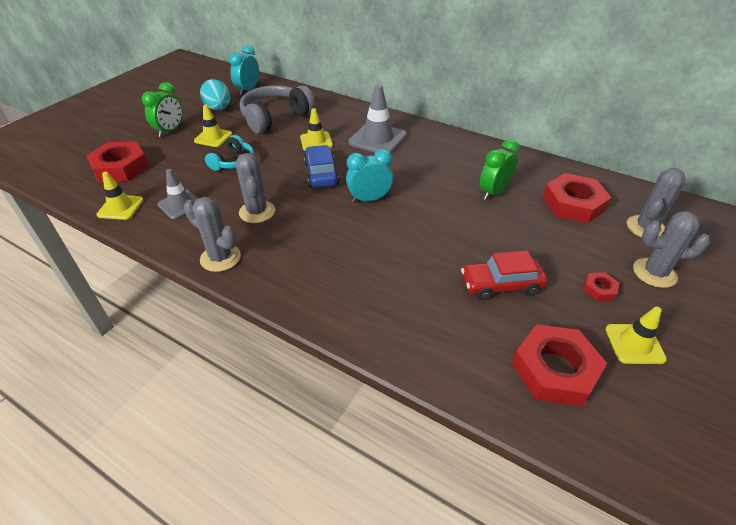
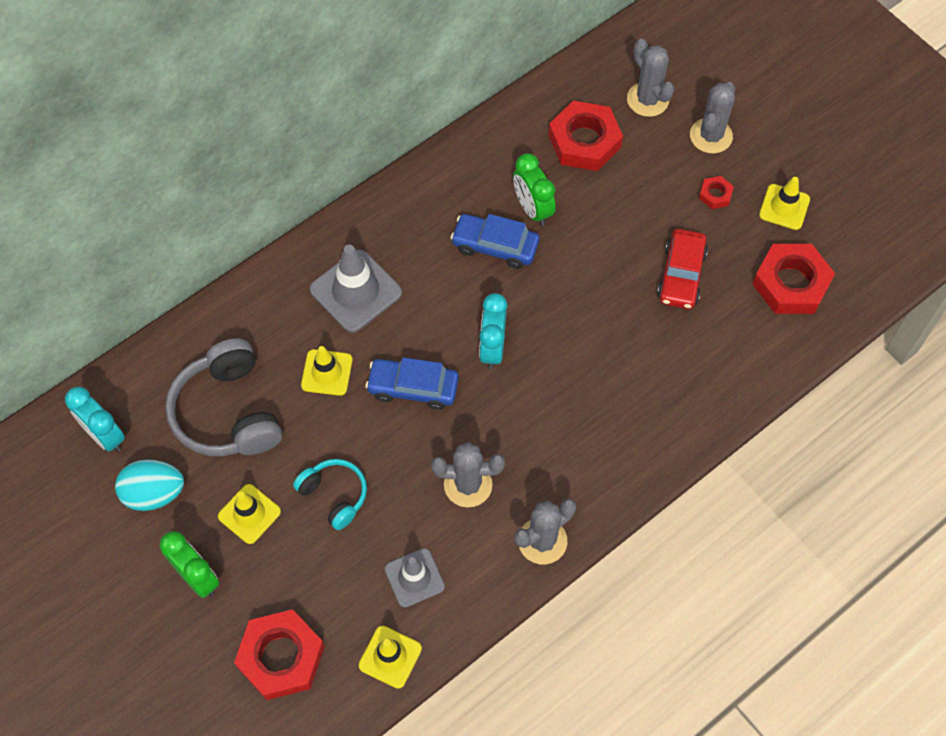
camera: 70 degrees left, 20 degrees up
none -> blue car [451,214,539,269]

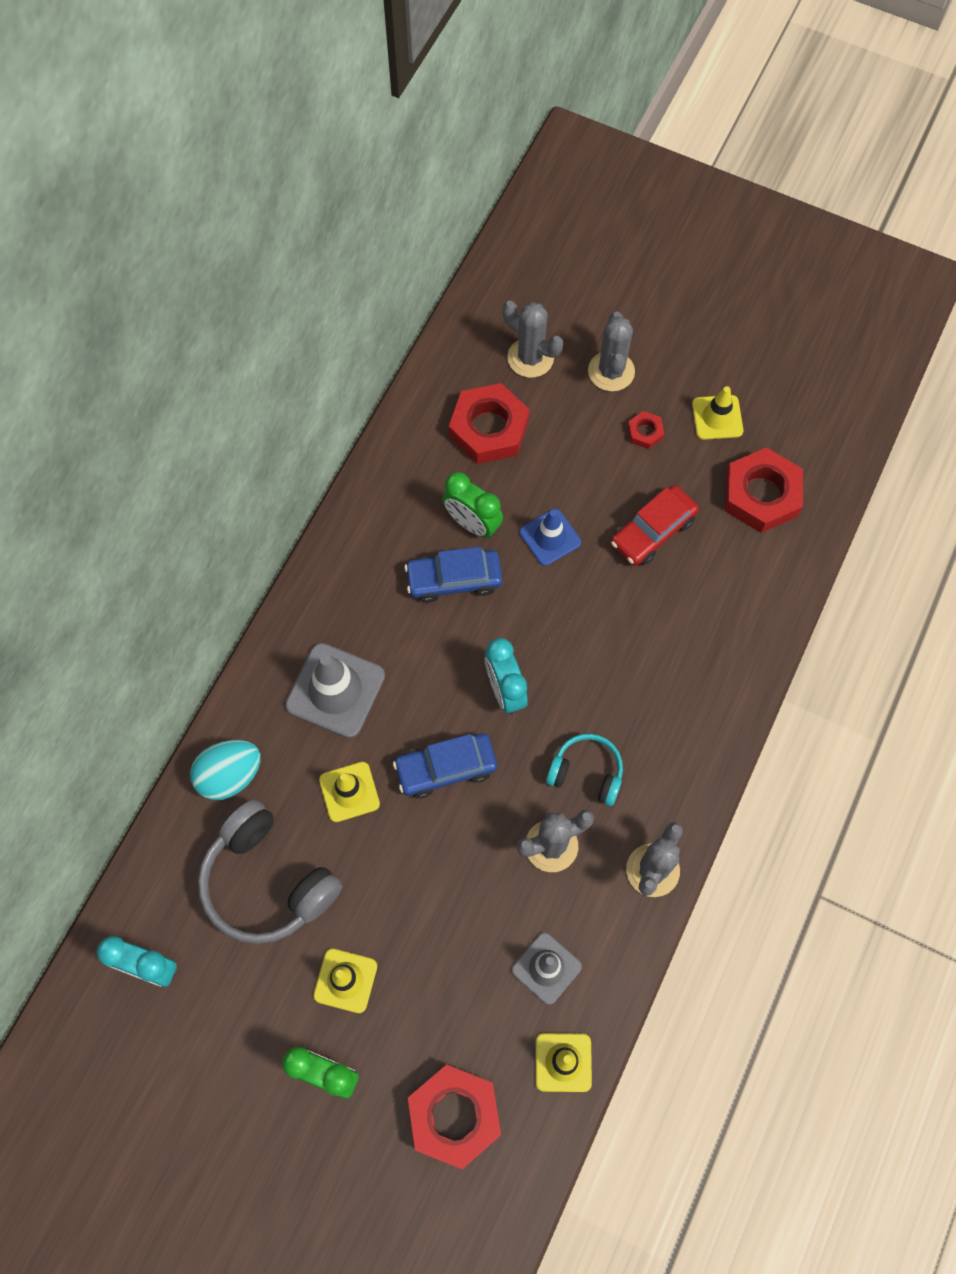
camera: 25 degrees left, 5 degrees up
turquoise egg [115,459,184,511] -> turquoise egg moved to [190,740,261,800]
turquoise headphones [293,459,367,530] -> turquoise headphones moved to [546,734,623,806]
red car [657,229,708,309] -> red car turned 60 degrees clockwise [611,485,699,566]
none -> blue traffic cone [520,509,581,566]

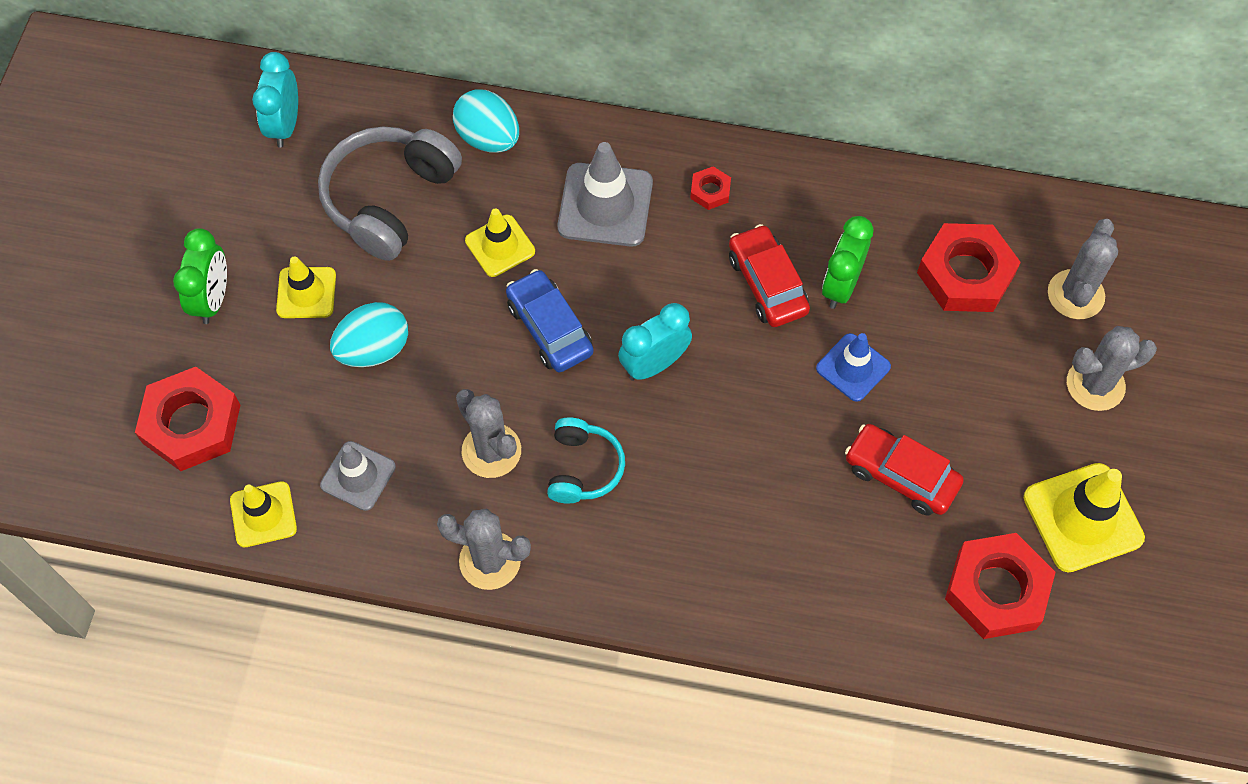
camera: 75 degrees right, 5 degrees down
blue car [404,547,503,603] -> red car [729,224,810,327]
red nut [628,411,665,449] -> red nut moved to [690,166,731,210]
yellow traffic cone [692,386,743,440] -> yellow traffic cone [1024,463,1145,572], size x1.59
none -> turquoise egg [330,302,408,367]

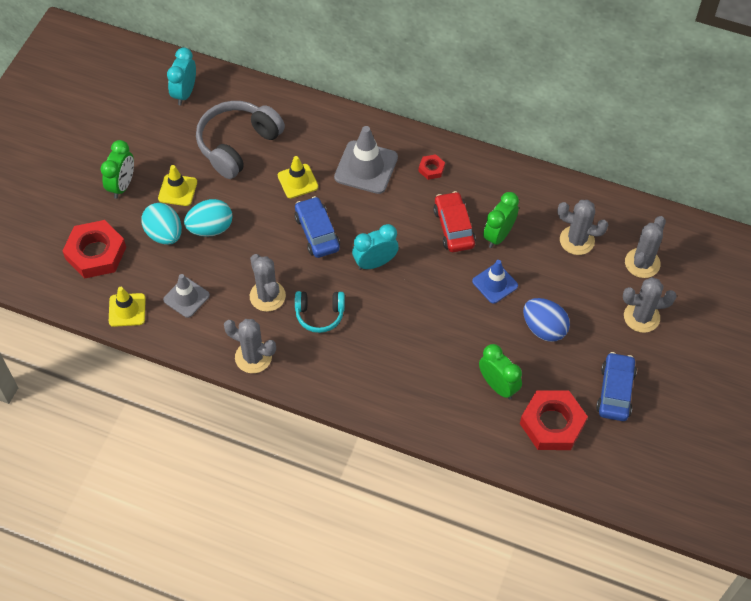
camera: 10 degrees right, 5 degrees down
turquoise egg [453,89,519,152] -> turquoise egg moved to [141,203,182,245]
turquoise headphones [547,418,625,504] -> turquoise headphones turned 75 degrees clockwise [295,291,345,333]
red car [845,424,964,516] -> none
red nut [917,223,1021,312] -> grey cactus [557,200,608,255]
yellow traffic cone [1024,463,1145,572] -> blue car [596,352,637,421]
none -> green clock [479,344,522,399]
none -> blue egg [523,298,570,342]

